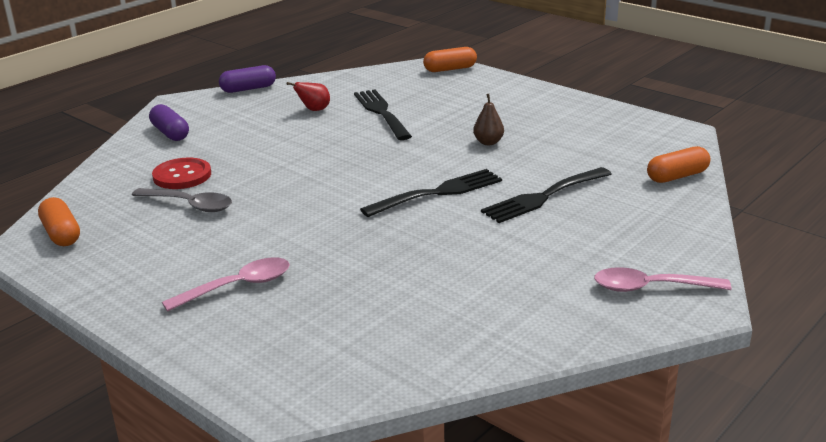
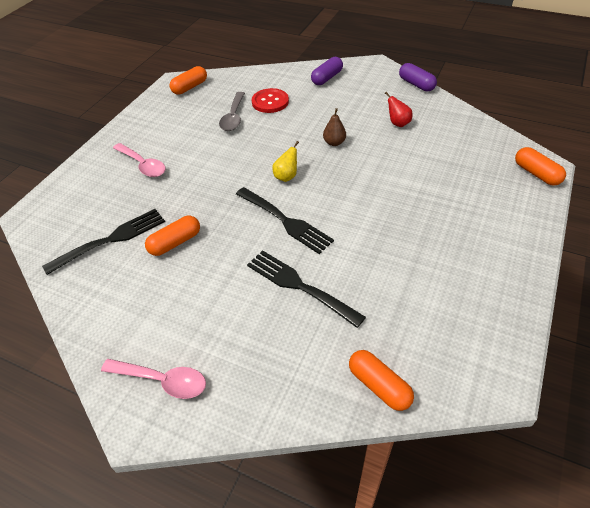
camera: 75 degrees right, 20 degrees up
black fork [354,89,412,140] -> black fork moved to [42,209,165,275]
brown pear [473,94,504,145] -> brown pear moved to [323,108,346,146]
pink spoon [594,267,731,292] -> pink spoon turned 120 degrees clockwise [101,359,206,399]
none -> orange capsule [145,216,200,256]
none -> yellow pear [272,141,299,182]

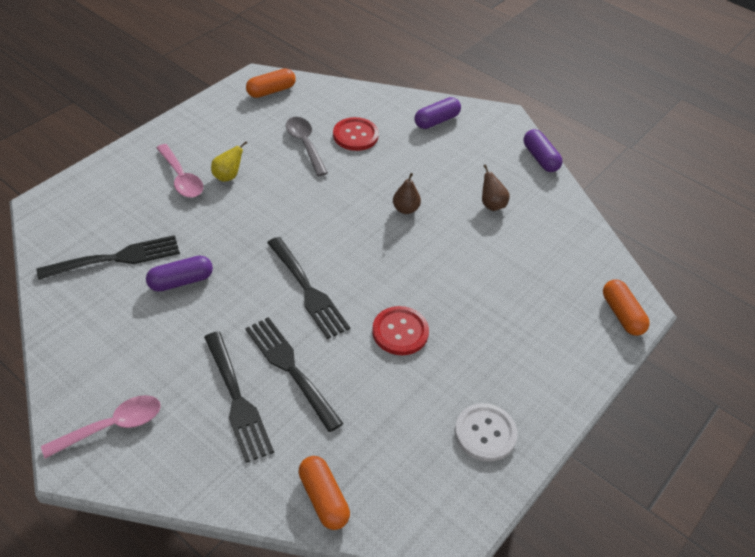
camera: 10 degrees right, 0 degrees up
pink spoon [101,359,206,399] -> pink spoon turned 60 degrees counterclockwise [41,395,161,459]
orange capsule [145,216,200,256] -> purple capsule [146,256,213,292]
grey spoon [219,92,245,131] -> grey spoon turned 135 degrees clockwise [286,117,328,176]
yellow pear [272,141,299,182] -> yellow pear moved to [211,141,247,182]
red pear [385,92,412,127] -> brown pear [482,164,510,211]
none -> black fork [204,331,274,463]
none -> red button [372,306,429,355]
none -> white button [455,403,517,462]

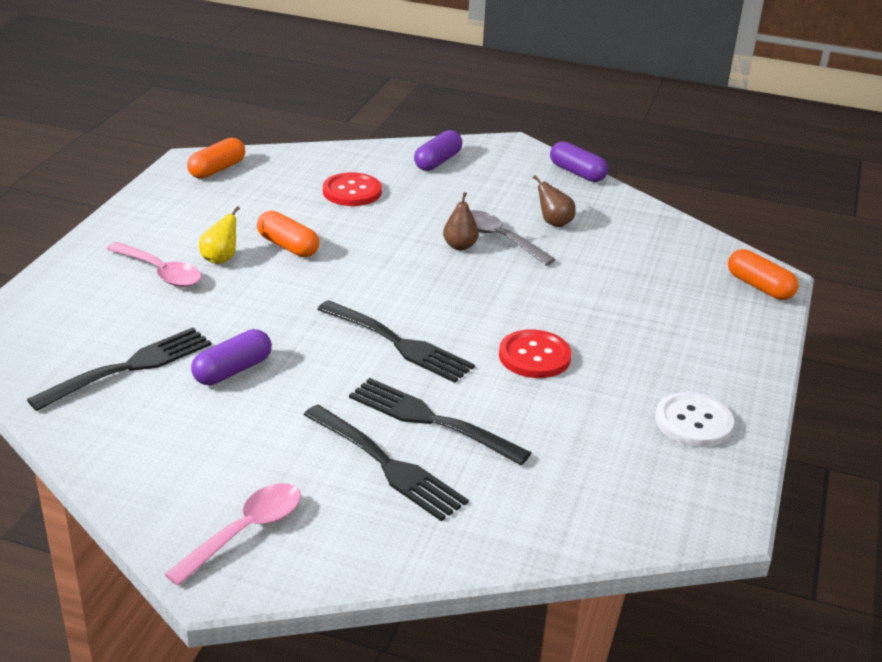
camera: 20 degrees left, 15 degrees down
grey spoon [286,117,328,176] -> grey spoon moved to [470,210,556,266]
orange capsule [299,456,350,530] -> orange capsule moved to [257,211,319,257]

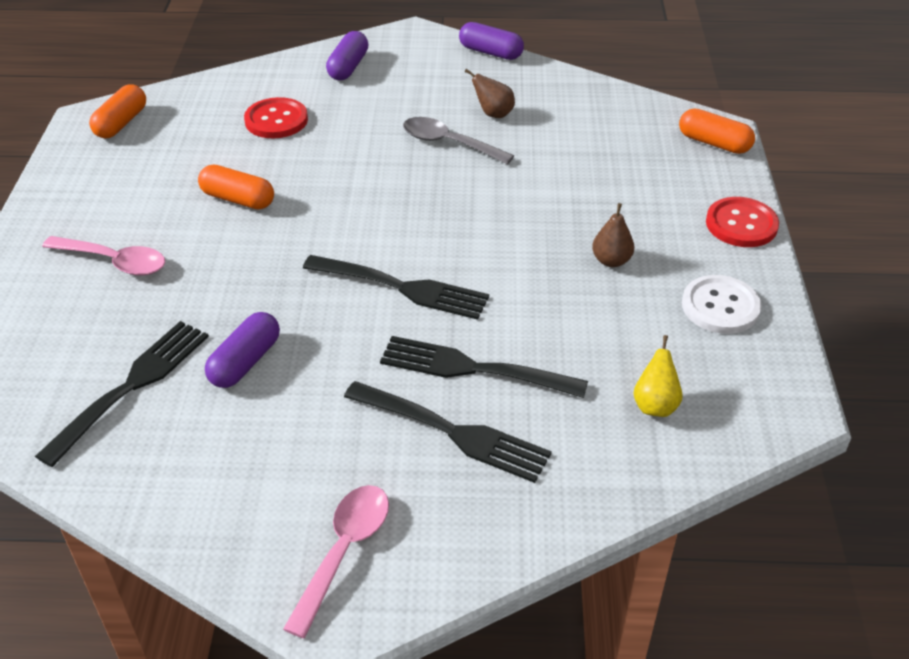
camera: 15 degrees left, 10 degrees up
yellow pear [199,206,240,264] -> yellow pear moved to [633,335,683,417]
brown pear [443,192,479,250] -> brown pear moved to [592,203,634,267]
red button [499,329,571,378] -> red button moved to [706,197,779,247]

